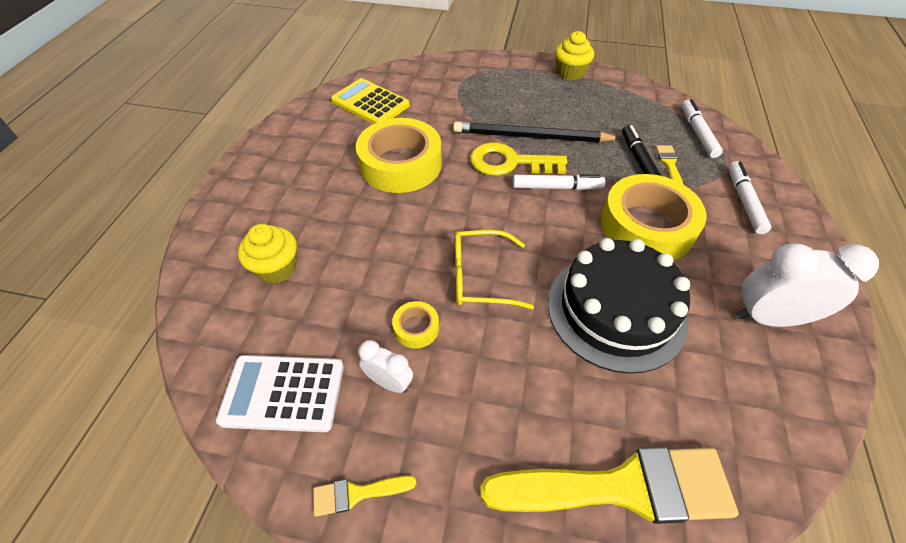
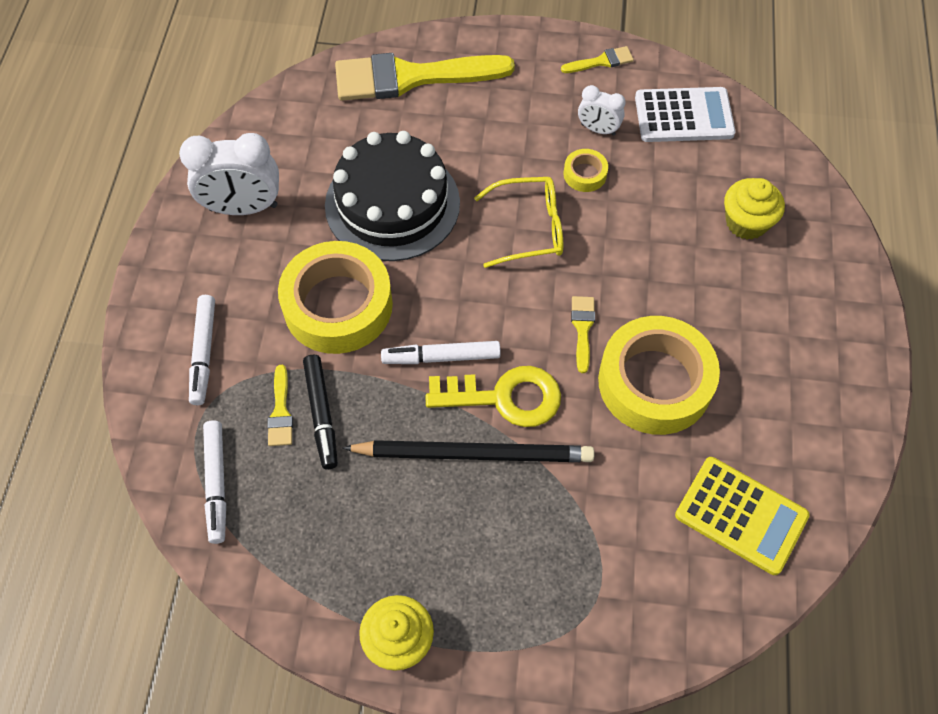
camera: 175 degrees right, 10 degrees up
none -> yellow brush [571,296,595,373]

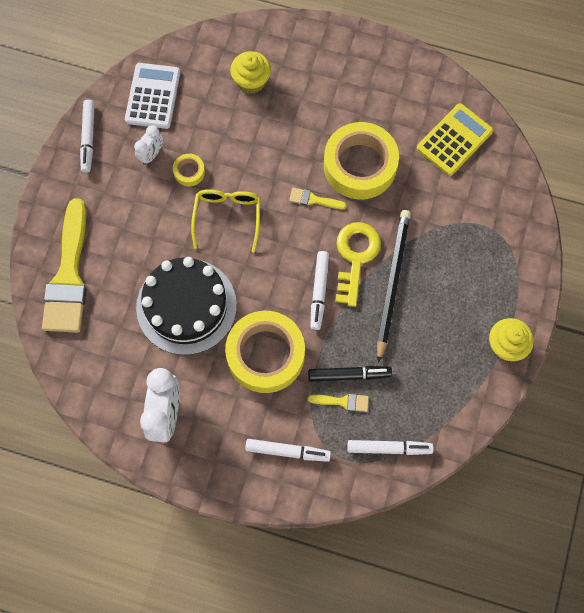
camera: 80 degrees left, 10 degrees up
yellow brush [561,46,634,73] -> white marker [80,100,95,173]

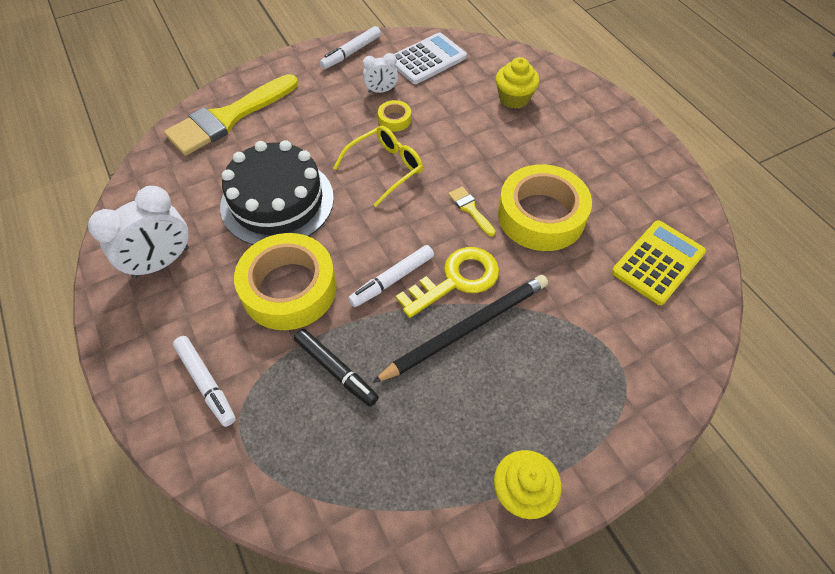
camera: 45 degrees right, 15 degrees down
yellow brush [308,394,369,412] -> none
white marker [347,440,433,455] -> none
yellow calculator [417,103,493,176] -> yellow calculator turned 45 degrees counterclockwise [612,220,706,305]

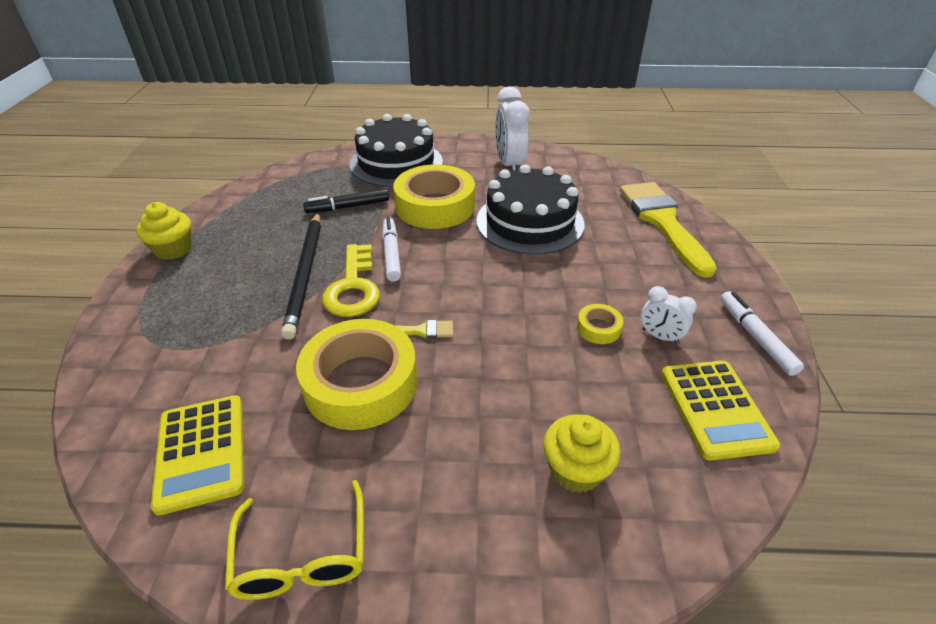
camera: 120 degrees right, 15 degrees down
white marker [173,336,236,427] -> black cake [349,114,443,187]
yellow glasses [334,126,423,207] -> yellow glasses moved to [225,480,364,600]
white clock [363,53,398,93] -> white clock turned 75 degrees counterclockwise [641,286,697,344]
white calculator [394,32,467,84] -> yellow calculator [661,361,780,461]

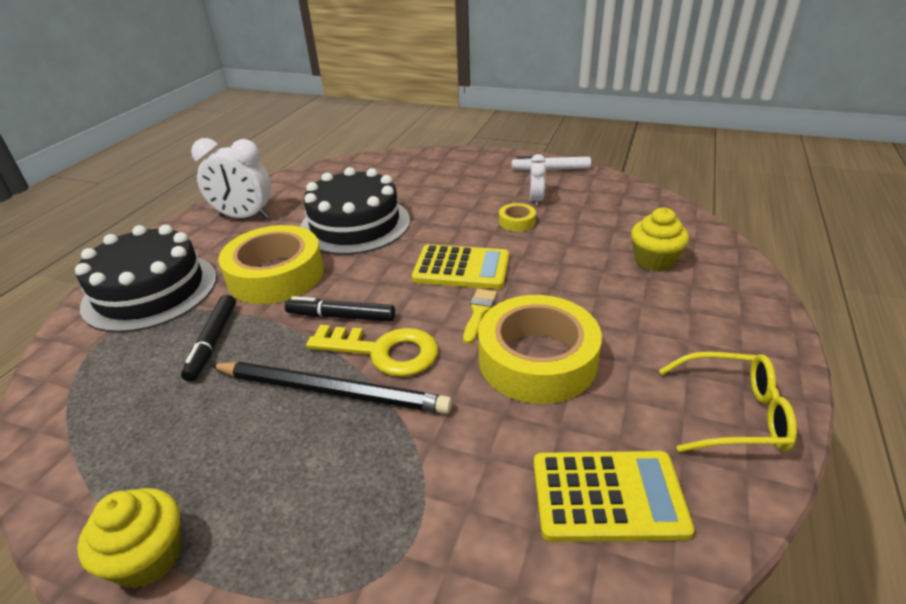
camera: 70 degrees left, 5 degrees down
white marker [382,217,401,282] -> black marker [285,296,395,322]
yellow brush [620,182,717,278] -> none
white clock [641,286,697,344] -> white clock turned 45 degrees counterclockwise [530,154,546,207]
yellow calculator [661,361,780,461] -> yellow calculator moved to [412,244,509,289]

